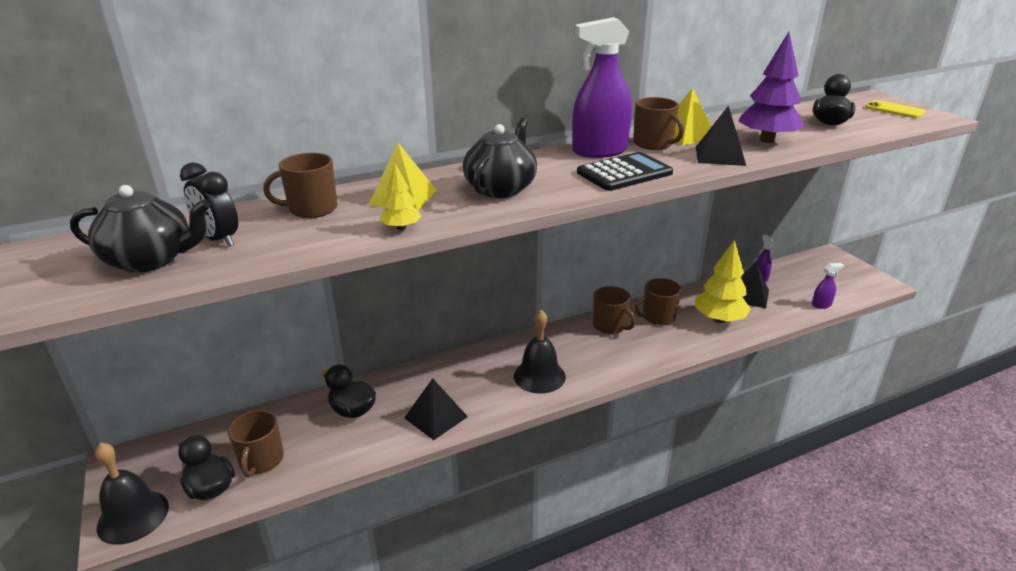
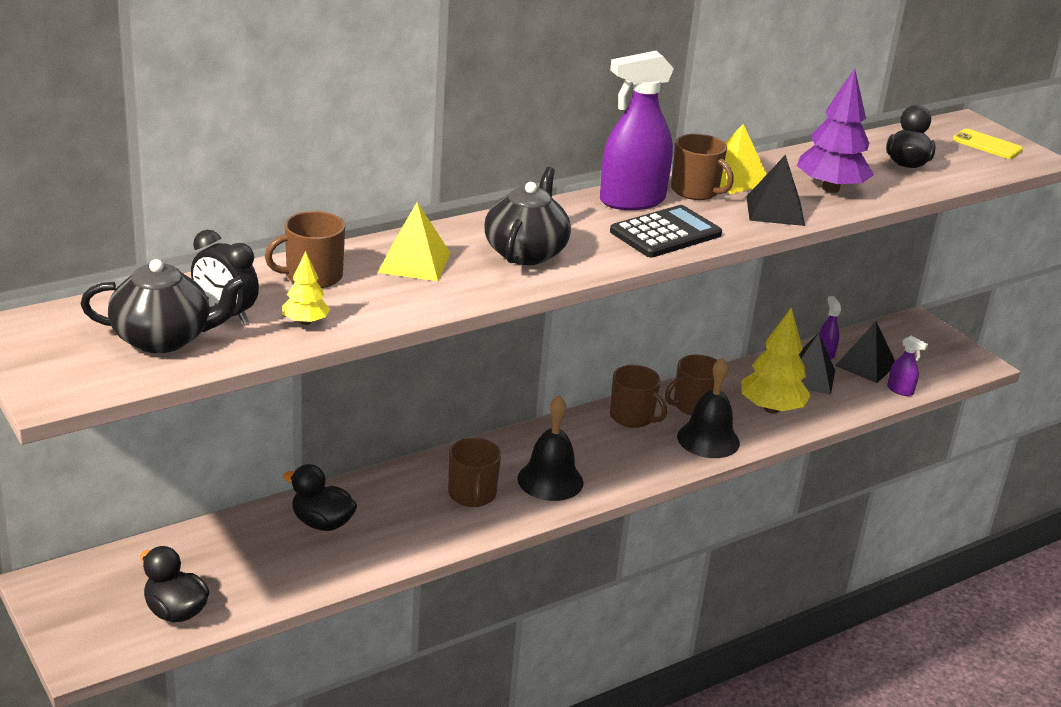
camera: 10 degrees left, 0 degrees up
black bell [95,443,169,545] -> black bell moved to [677,358,740,458]
brown mug [228,410,284,477] -> brown mug moved to [448,438,501,507]
yellow tree [380,163,422,230] -> yellow tree moved to [282,251,330,325]
black pyramid [404,378,468,440] -> black pyramid moved to [835,321,895,383]
purple spray bottle [812,263,844,309] -> purple spray bottle turned 60 degrees clockwise [887,336,928,396]

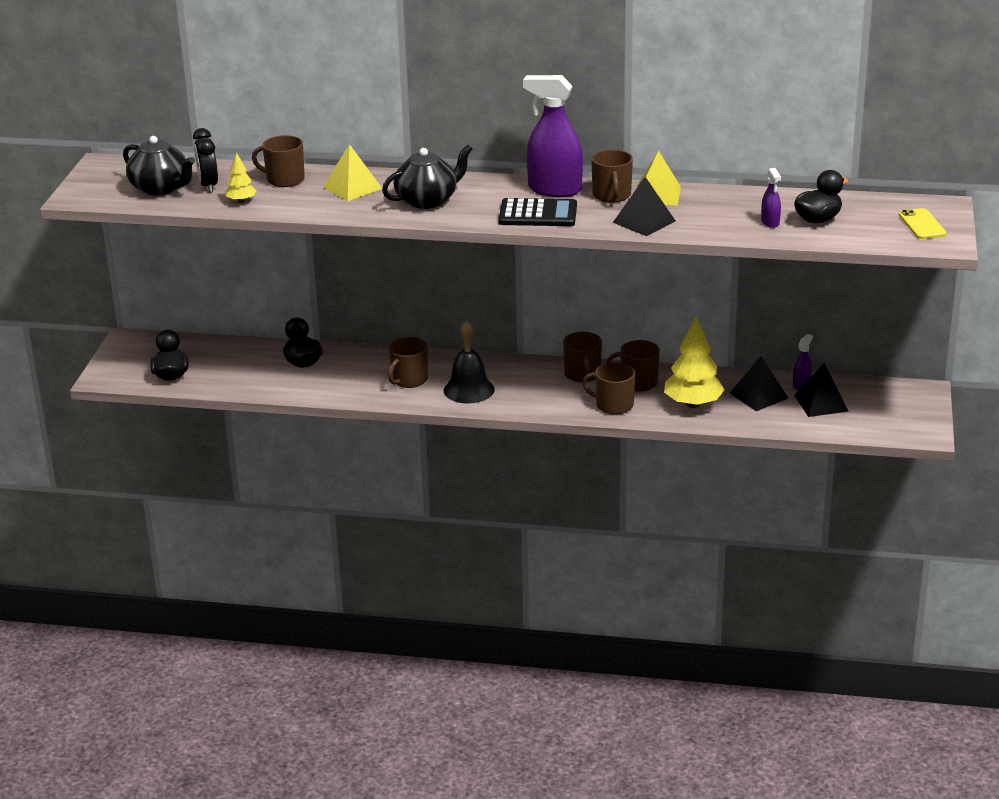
camera: 45 degrees right, 0 degrees up
black bell [677,358,740,458] -> brown mug [582,362,635,415]
purple tree [797,68,874,193] -> none
purple spray bottle [887,336,928,396] -> purple spray bottle moved to [761,168,781,228]

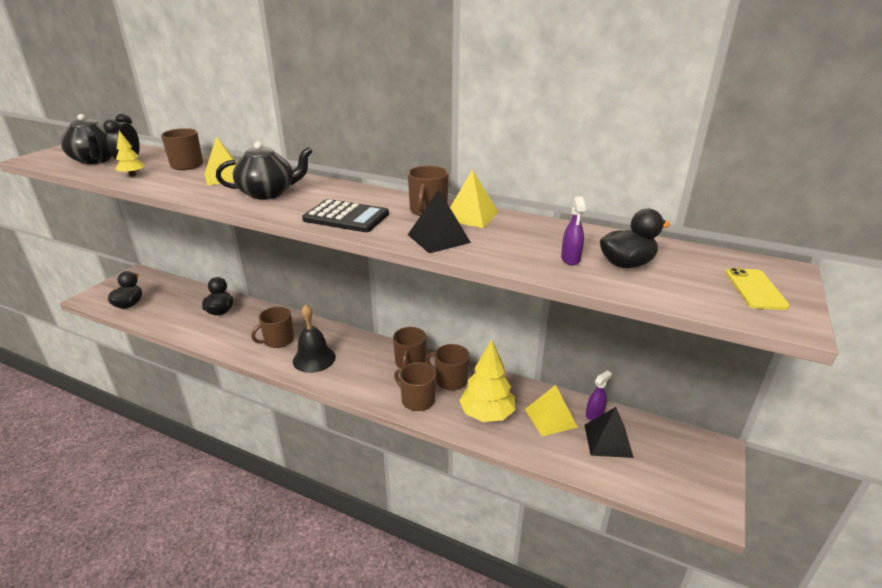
camera: 15 degrees right, 0 degrees up
purple spray bottle [523,75,583,197] -> none
black pyramid [729,356,788,411] -> yellow pyramid [525,385,578,436]

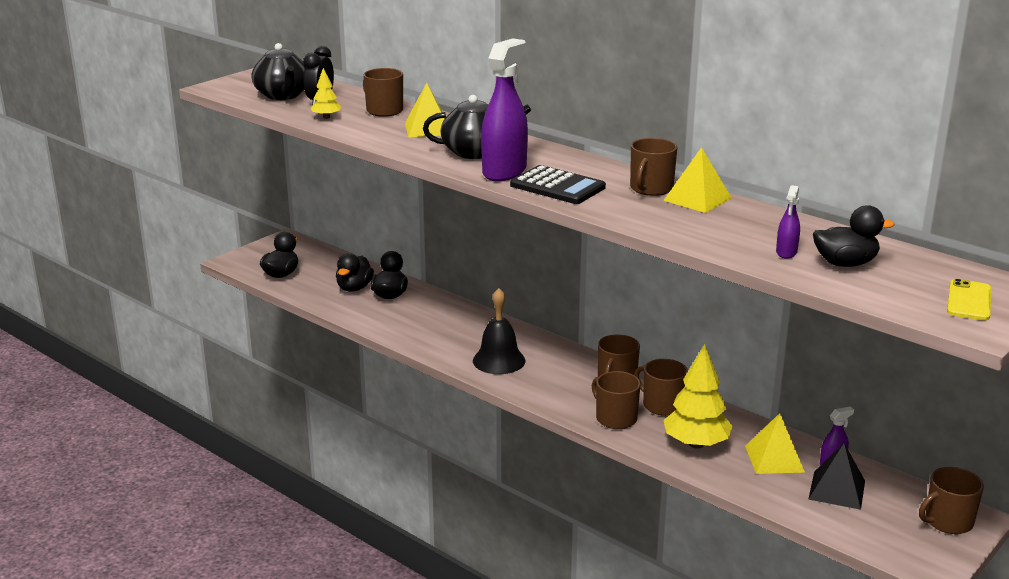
camera: 15 degrees right, 5 degrees down
brown mug [251,307,294,348] -> brown mug moved to [919,467,984,534]
black pyramid [408,189,471,253] -> none
none -> black duck [336,253,374,292]
none -> purple spray bottle [481,38,528,181]

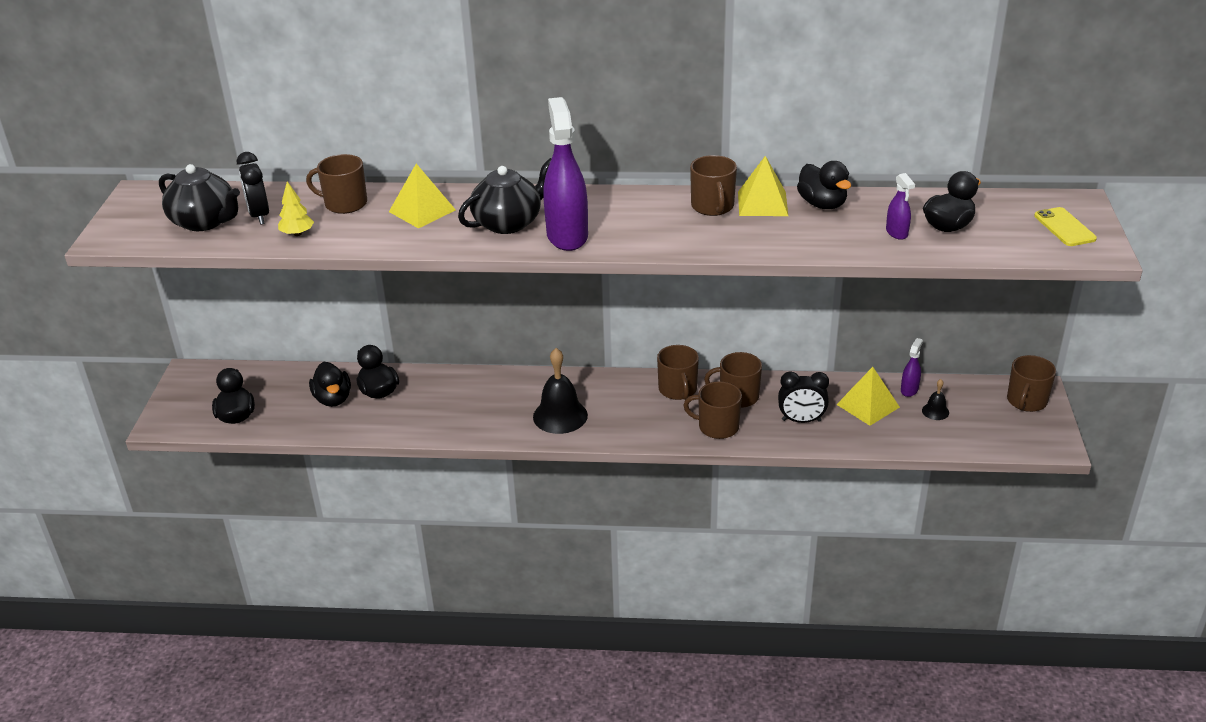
camera: 35 degrees left, 10 degrees up
black calculator [510,165,606,204] -> none
yellow tree [663,344,733,449] -> black clock [778,372,829,423]
black pyramid [808,443,865,510] -> black bell [922,379,949,420]
none -> black duck [797,161,851,209]

